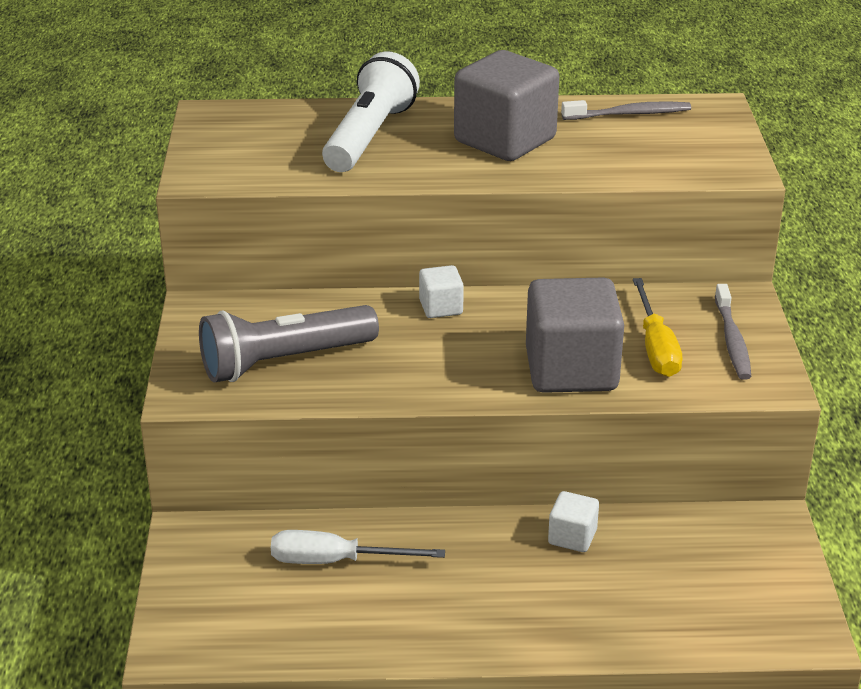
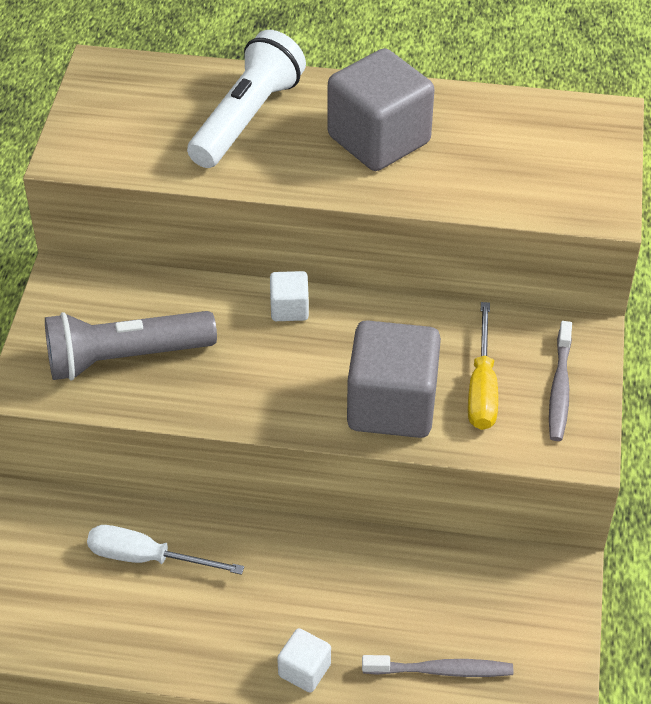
camera: 10 degrees right, 15 degrees up
white cube [548,491,599,552] -> white cube moved to [277,628,331,693]
grey toothbrush [561,100,691,120] -> grey toothbrush moved to [362,655,513,677]

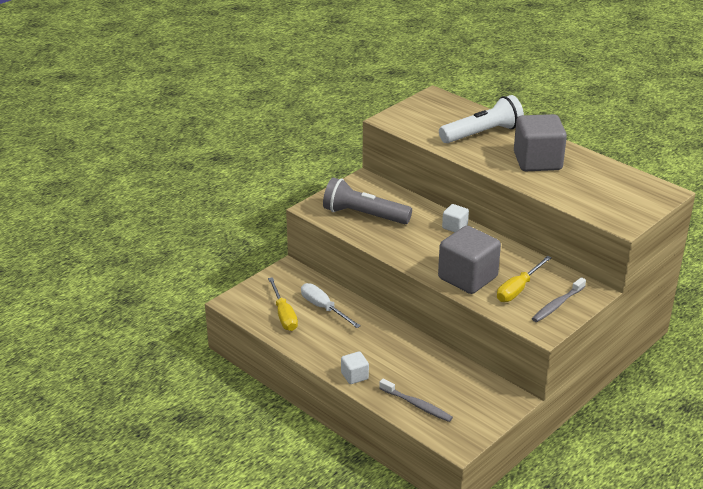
camera: 35 degrees right, 15 degrees down
none -> yellow screwdriver [268,277,298,331]

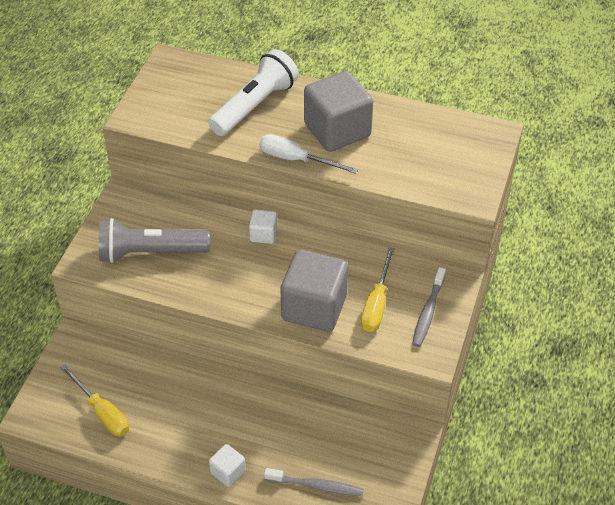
camera: 25 degrees left, 15 degrees up
white screwdriver [301,283,361,328] -> white screwdriver moved to [259,134,358,174]

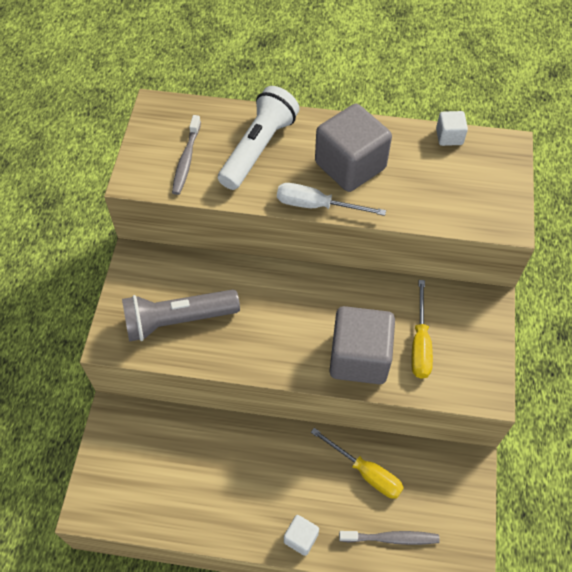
camera: 10 degrees left, 10 degrees up
yellow screwdriver [60,364,129,437] -> yellow screwdriver moved to [311,428,404,499]
white cube [249,209,277,244] -> white cube moved to [436,111,468,146]
grey toothbrush [412,267,446,347] -> grey toothbrush moved to [172,115,201,195]

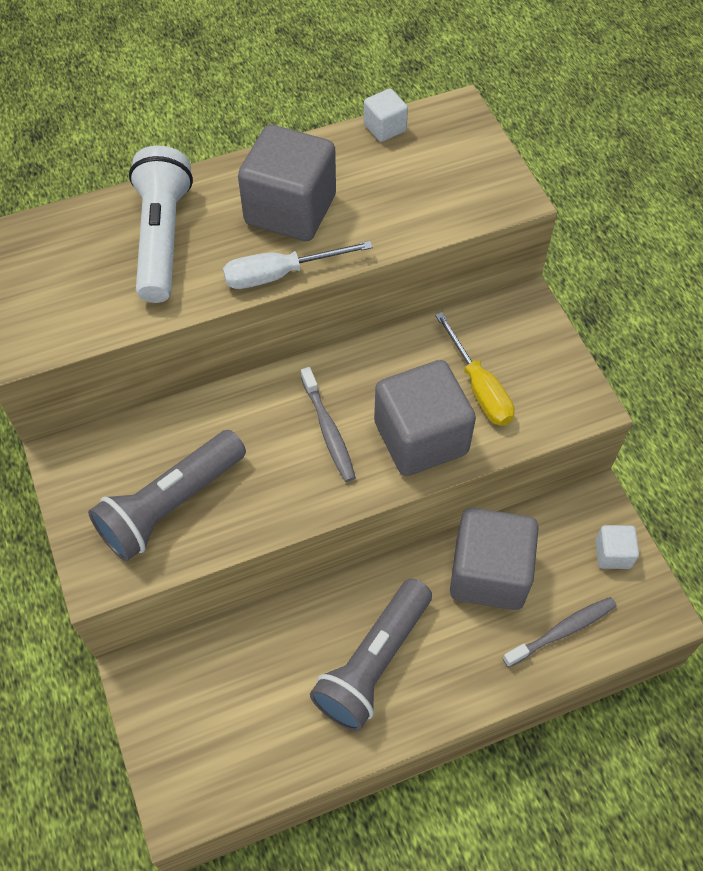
camera: 30 degrees left, 0 degrees up
grey toothbrush [172,115,201,195] -> grey toothbrush moved to [301,367,356,482]
white cube [284,515,319,556] -> white cube moved to [595,525,639,569]
yellow screwdriver [311,428,404,499] -> grey cube [450,508,539,610]
none -> grey flashlight [310,578,432,731]

